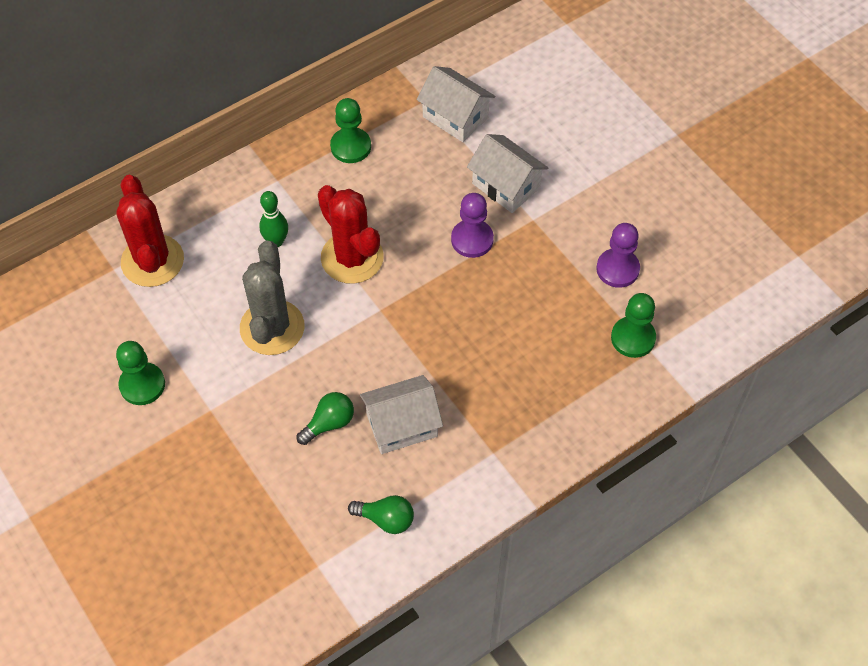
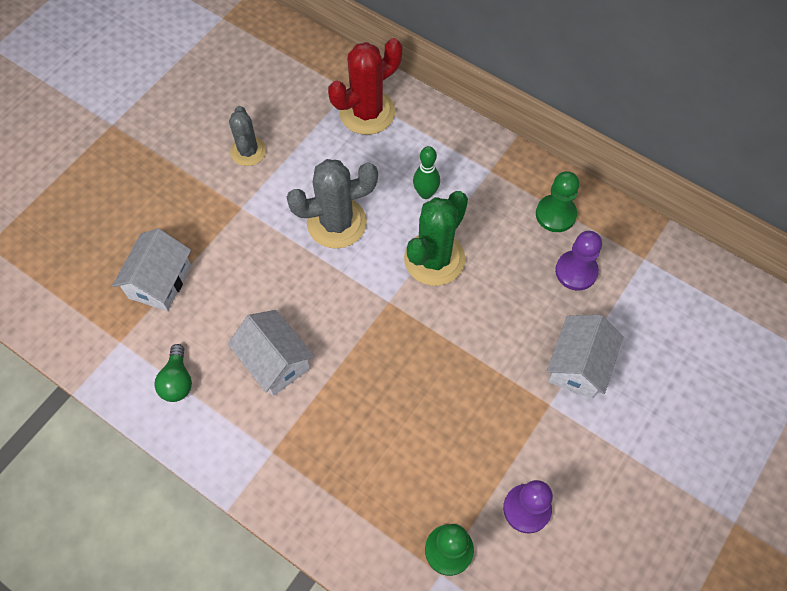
camera: 70 degrees right, 5 degrees up
green pawn [116,341,165,405] -> grey cactus [229,106,266,166]
green light bulb [297,392,354,445] -> none
red cactus [318,185,384,284] -> green cactus [404,191,468,286]
white house [417,66,495,142] -> white house moved to [112,228,191,311]
purple pawn [451,193,494,258] -> purple pawn moved to [555,231,602,291]

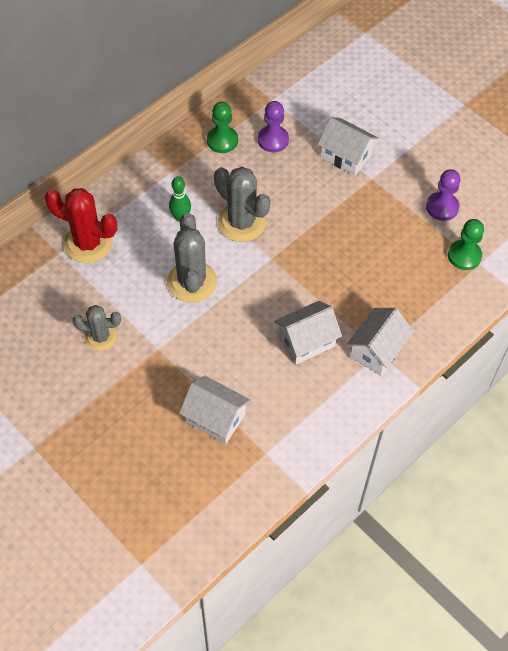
camera: 80 degrees left, 5 degrees down
green light bulb [154,344,192,402] -> none
red cactus [328,38,402,135] -> red cactus turned 45 degrees counterclockwise [45,188,117,263]
green cactus [404,191,468,286] -> grey cactus [214,167,271,242]
none -> white house [347,308,414,376]

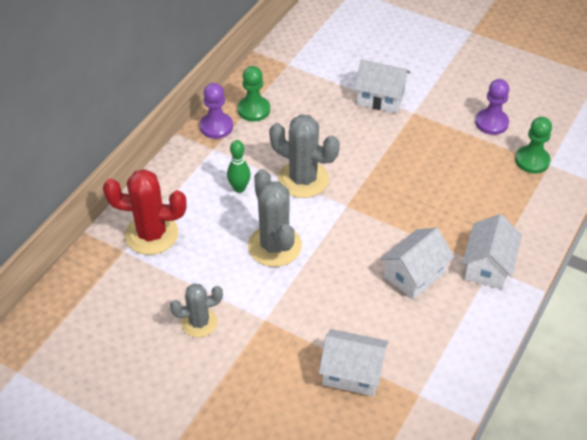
camera: 15 degrees left, 10 degrees down
purple pawn [258,101,289,152] -> purple pawn moved to [200,83,233,139]

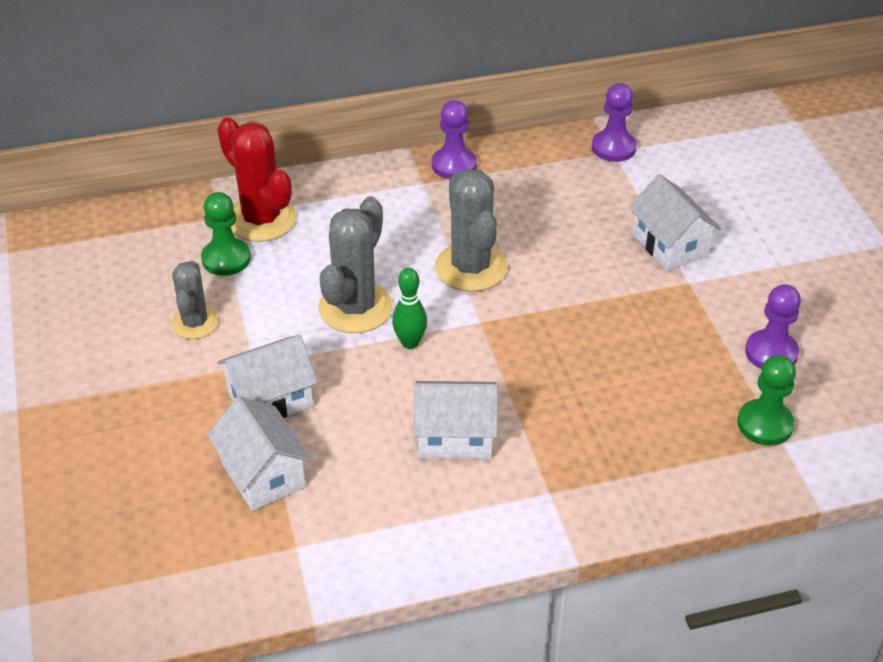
camera: 45 degrees right, 5 degrees down
grey cactus [170,283,223,337] -> grey cactus turned 60 degrees clockwise [171,261,219,339]
green bowling pin [227,140,251,193] -> green bowling pin moved to [392,268,427,349]
green pawn [238,66,270,121] -> green pawn moved to [201,192,251,276]
white house [462,214,522,289] -> white house moved to [217,335,318,418]
none -> purple pawn [592,83,637,162]

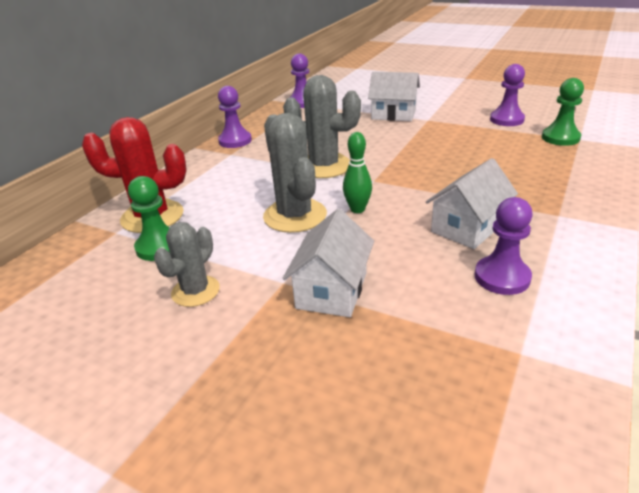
camera: 45 degrees left, 10 degrees down
grey cactus [171,261,219,339] -> grey cactus turned 75 degrees clockwise [154,222,220,307]
white house [207,396,312,511] -> none
none -> purple pawn [474,197,533,295]

